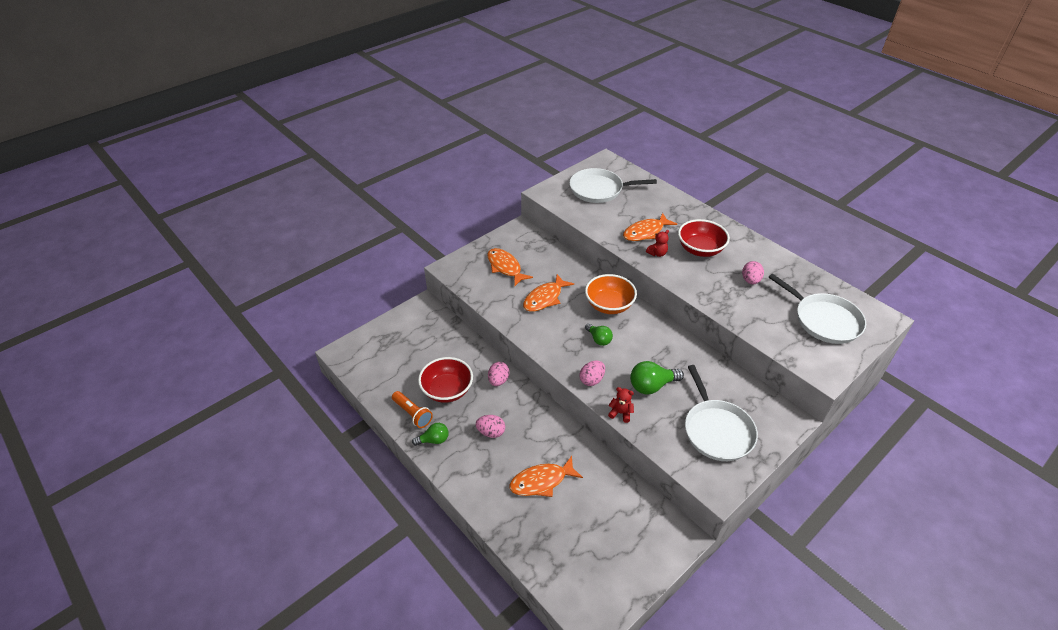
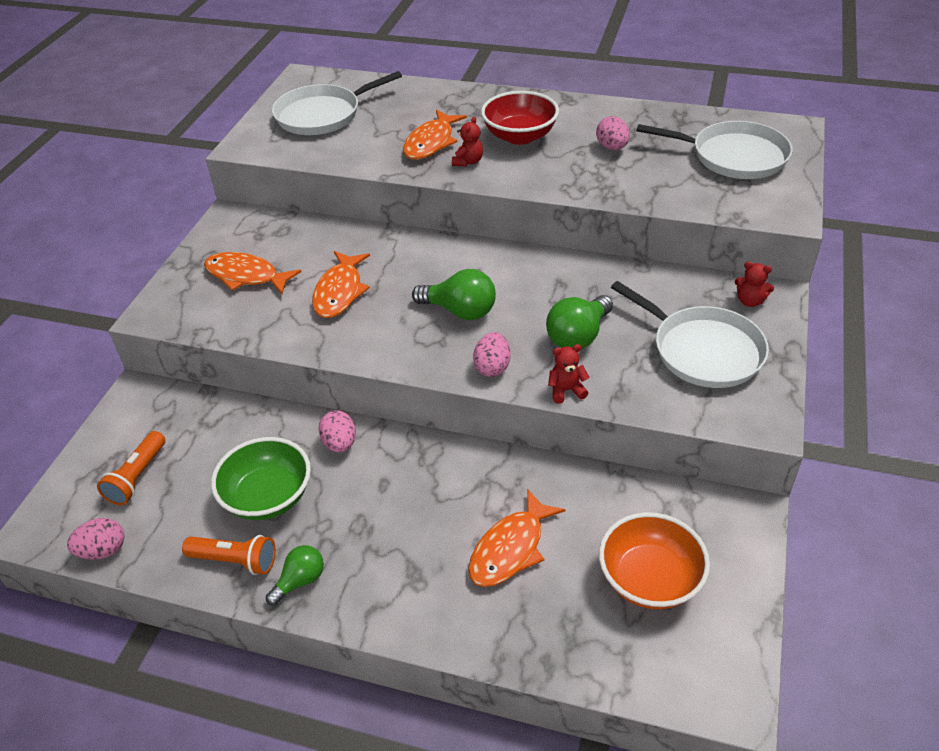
camera: 30 degrees left, 0 degrees up
red bowl [418,357,473,403] -> green bowl [211,437,311,520]
pink egg [476,415,505,438] -> pink egg moved to [67,518,125,560]
orange bowl [585,274,637,314] -> orange bowl moved to [599,512,710,609]
green light bulb [585,323,613,346] -> green light bulb [412,269,496,320], size x1.56
none -> orange flashlight [97,431,165,505]
none -> red teddy bear [735,261,774,307]

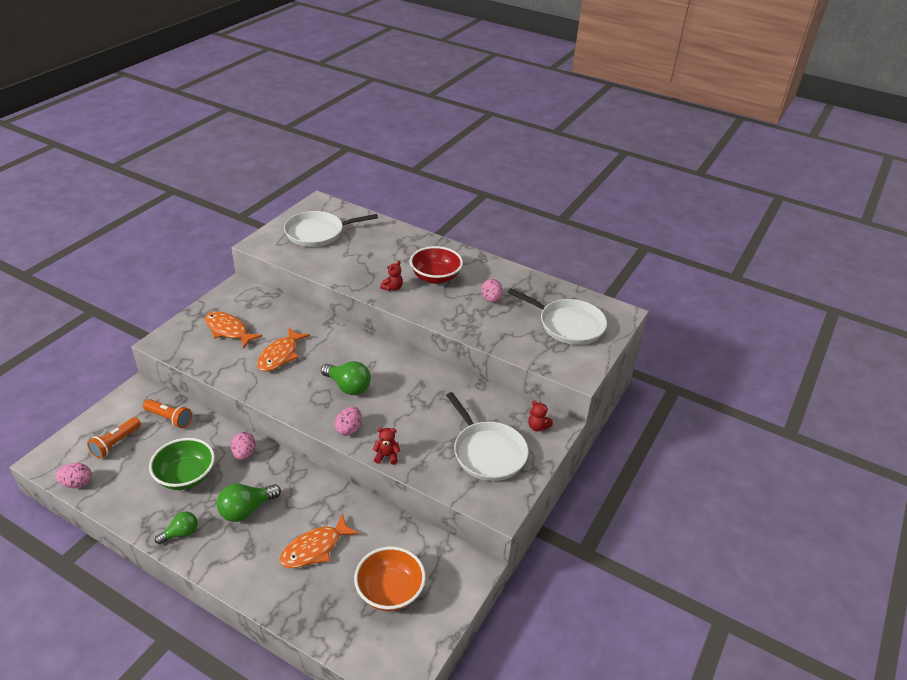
camera: 10 degrees right, 5 degrees down
orange flashlight [182,535,276,575] -> orange flashlight moved to [143,399,192,428]
orange fish [403,110,467,160] -> none
green light bulb [546,295,613,349] -> green light bulb moved to [217,484,281,522]

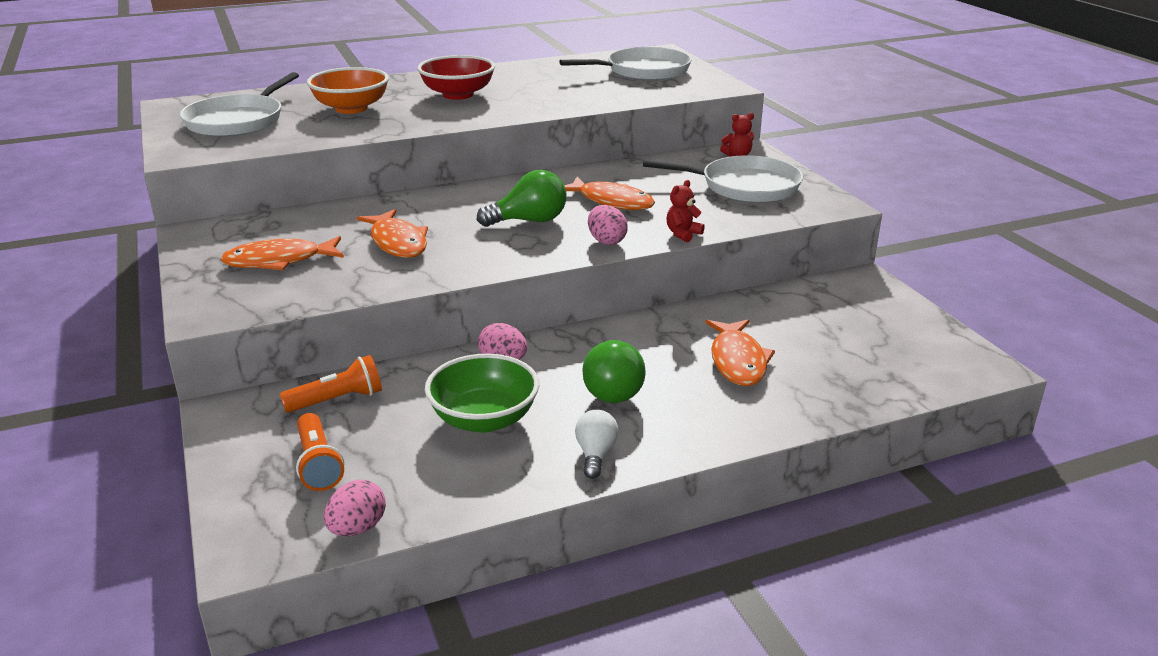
camera: 50 degrees left, 10 degrees down
green light bulb [155,511,198,544] -> white light bulb [575,410,618,479]
orange bowl [354,546,426,611] -> orange bowl moved to [307,67,389,114]
red teddy bear [380,261,403,291] -> none
pink egg [481,279,503,302] -> none
none -> orange fish [564,176,655,210]

